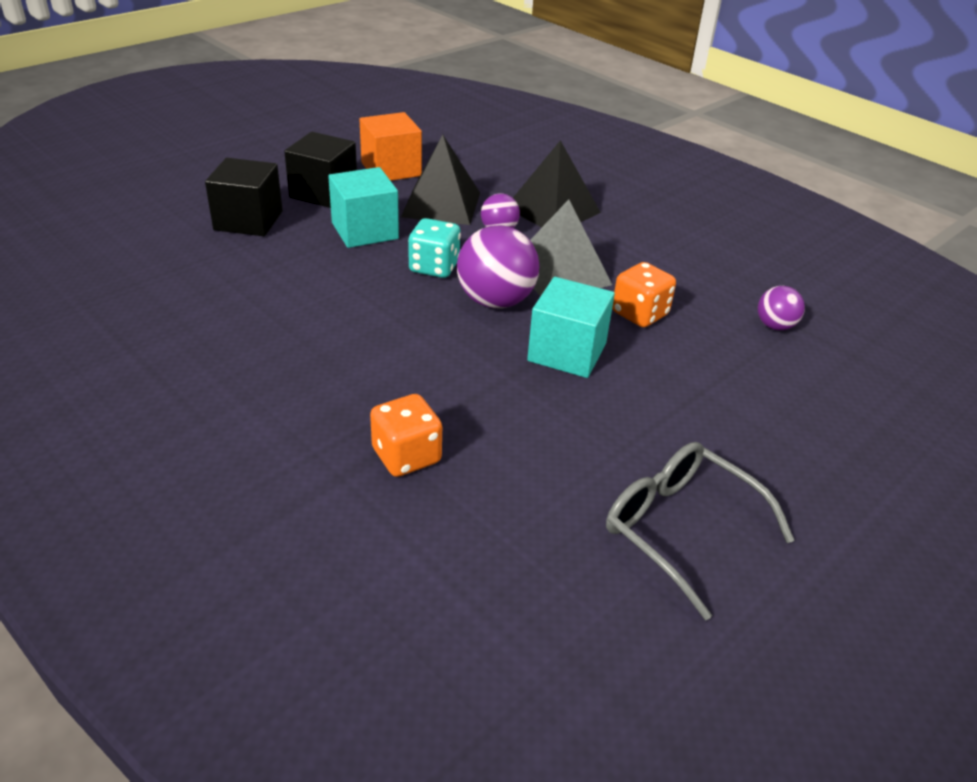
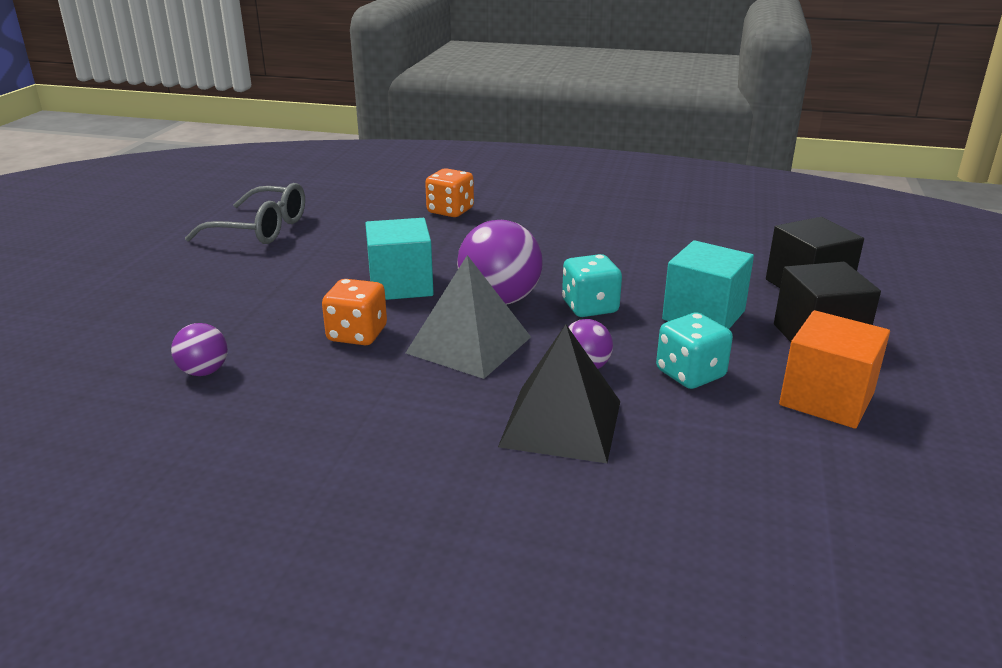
camera: 150 degrees right, 10 degrees down
black pyramid [401,135,480,225] -> turquoise dice [656,313,733,389]

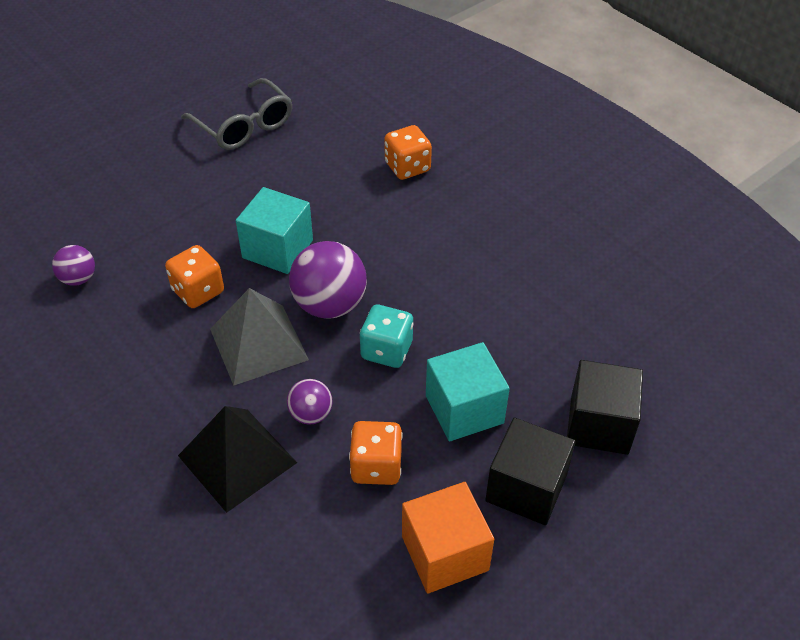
camera: 35 degrees right, 20 degrees up
turquoise dice [656,313,733,389] -> orange dice [349,421,403,485]

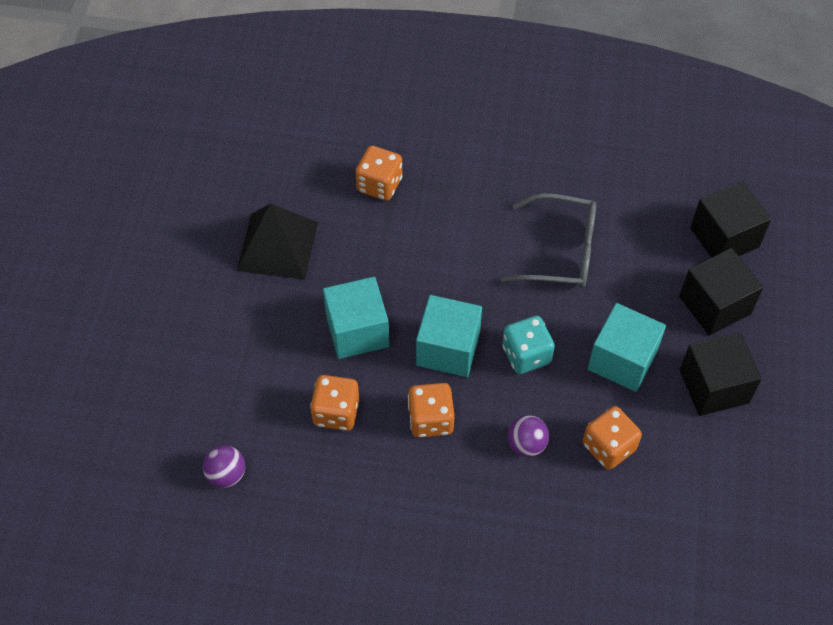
camera: 40 degrees left, 10 degrees up
black pyramid [178,406,297,513] -> black pyramid moved to [237,203,318,280]
grey glasses [181,78,292,150] -> grey glasses moved to [501,193,596,288]
grey pyramid [210,288,309,386] -> orange dice [408,383,455,438]
purple ball [289,241,367,319] -> turquoise cube [416,295,482,377]
orange cube [402,482,494,594] -> none
none -> black cube [690,181,771,258]

